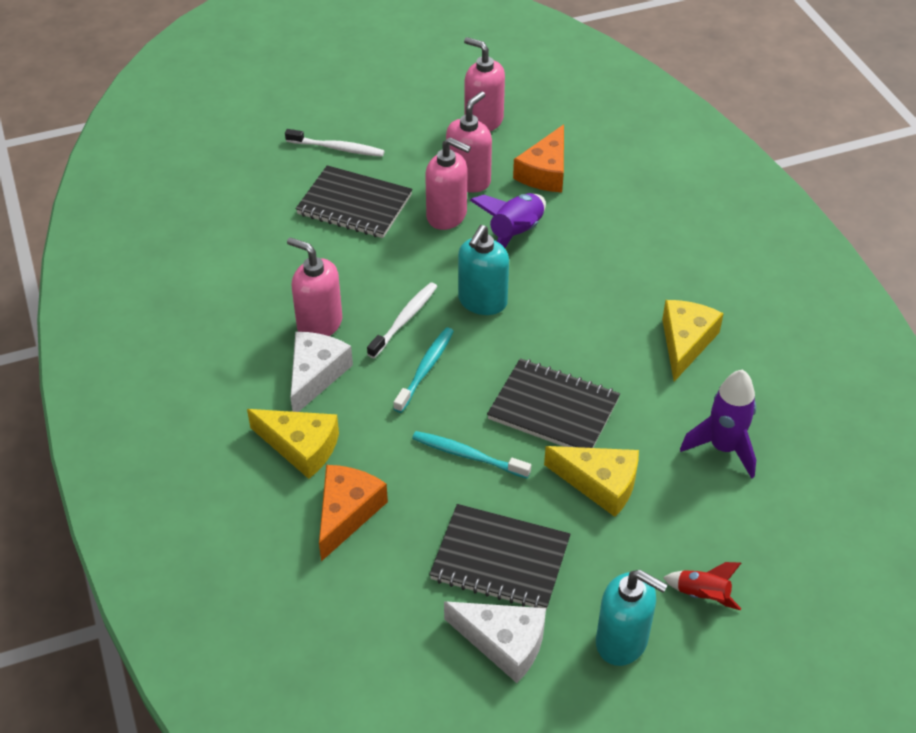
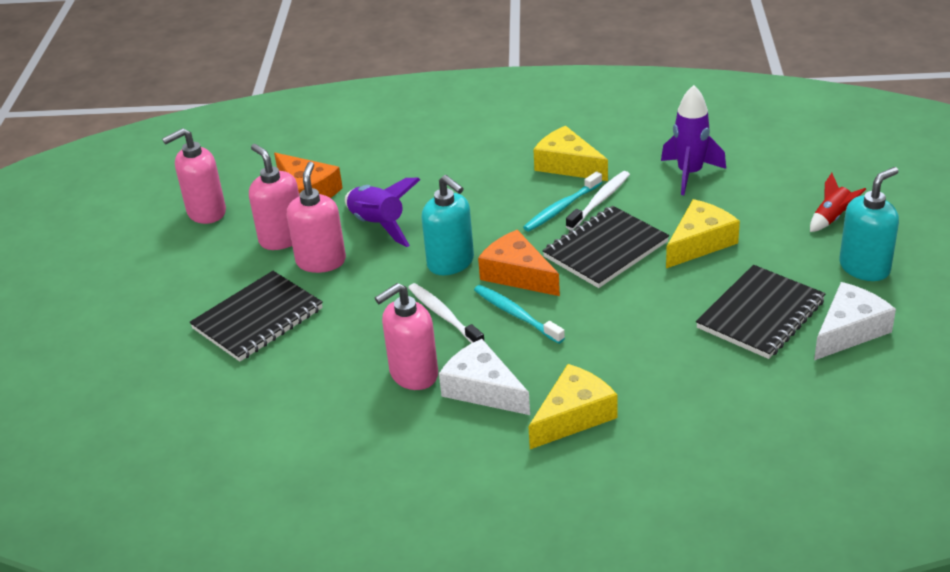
camera: 65 degrees left, 10 degrees down
white toothbrush [285,129,384,157] -> white toothbrush moved to [566,171,630,230]
orange cheese [319,465,388,561] -> orange cheese moved to [478,230,560,296]
turquoise toothbrush [412,431,531,479] -> turquoise toothbrush moved to [523,171,602,232]
pink soap dispenser [425,137,471,230] -> pink soap dispenser turned 45 degrees counterclockwise [287,162,346,273]

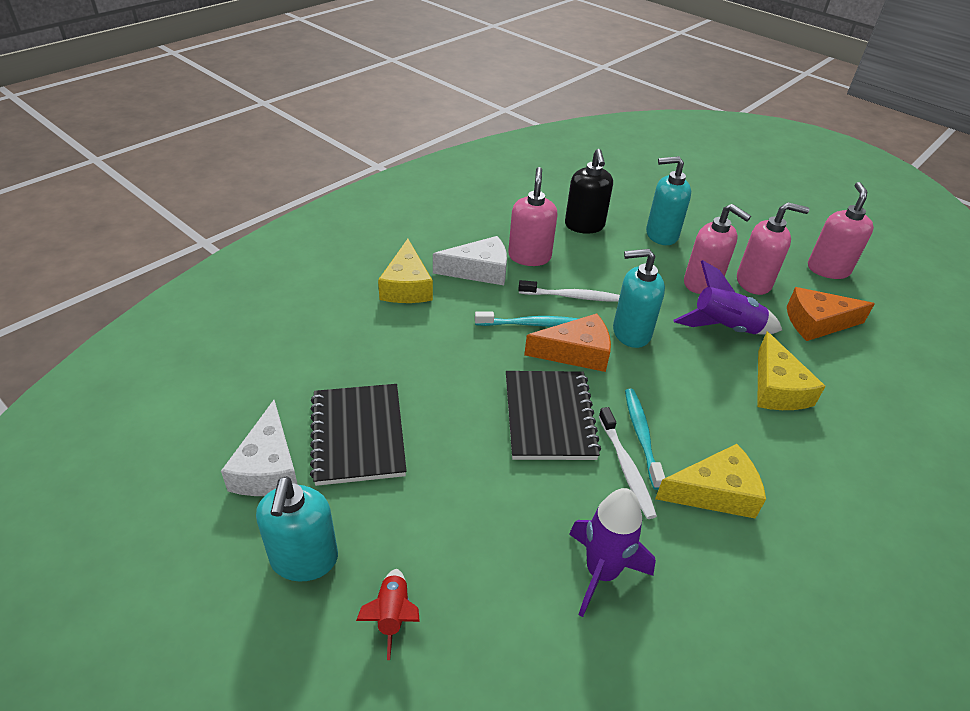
camera: 125 degrees right, 5 degrees up
black notebook [190,271,323,362] -> turquoise soap dispenser [646,156,691,245]
yellow cheese [666,199,740,268] -> yellow cheese moved to [757,331,826,410]
none -> black soap dispenser [565,149,613,234]

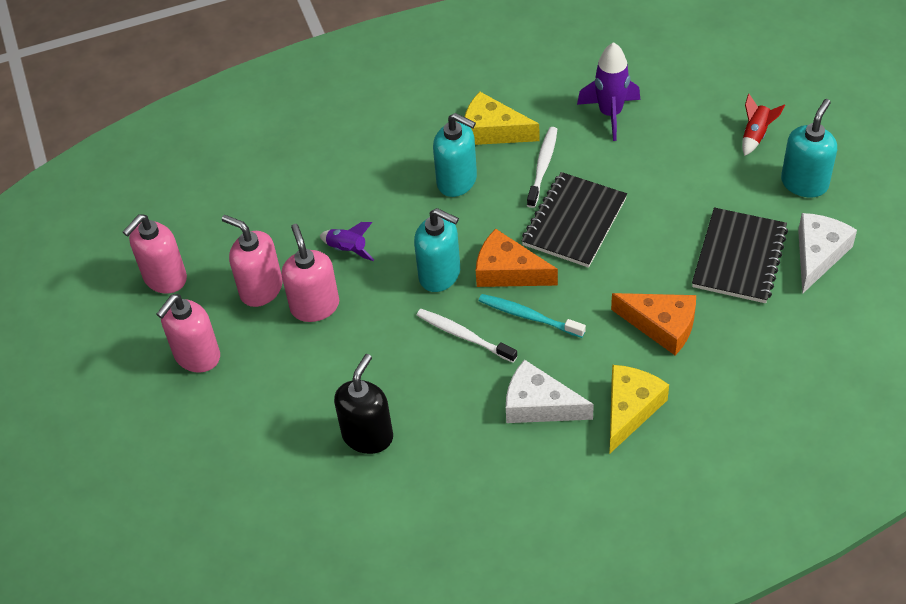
camera: 145 degrees left, 10 degrees up
pink soap dispenser [508,167,558,266] -> pink soap dispenser moved to [156,294,220,373]
turquoise toothbrush [625,389,665,490] -> none
turquoise soap dispenser [646,156,691,245] -> turquoise soap dispenser moved to [433,113,477,197]
purple rocket [673,260,782,334] -> purple rocket [320,222,374,261], size x0.59
yellow cheese [757,331,826,410] -> none
orange cheese [787,287,875,341] -> orange cheese moved to [611,293,696,355]

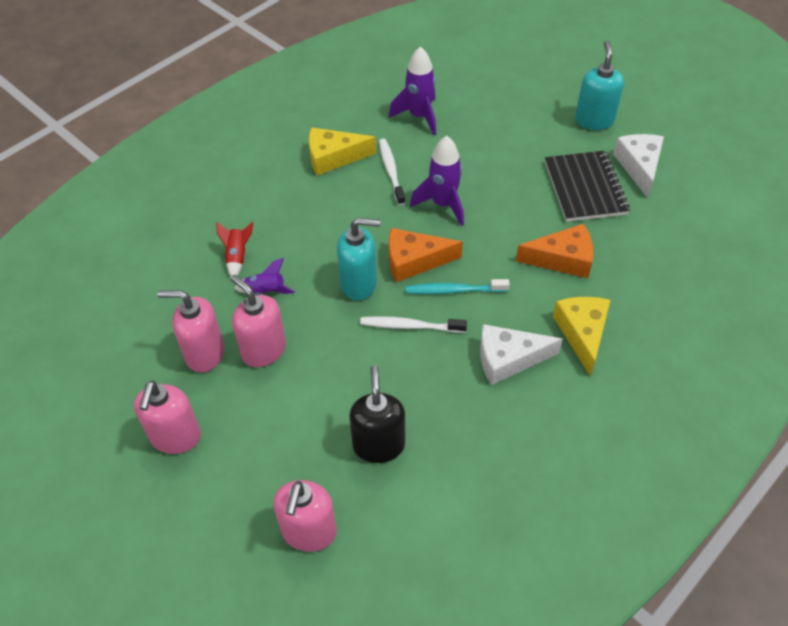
camera: 30 degrees left, 0 degrees up
pink soap dispenser [123,214,187,294] -> pink soap dispenser moved to [273,480,337,552]
turquoise soap dispenser [433,113,477,197] -> none
black notebook [521,172,627,268] -> purple rocket [410,136,464,226]
red rocket [742,94,785,156] -> red rocket moved to [216,222,253,276]

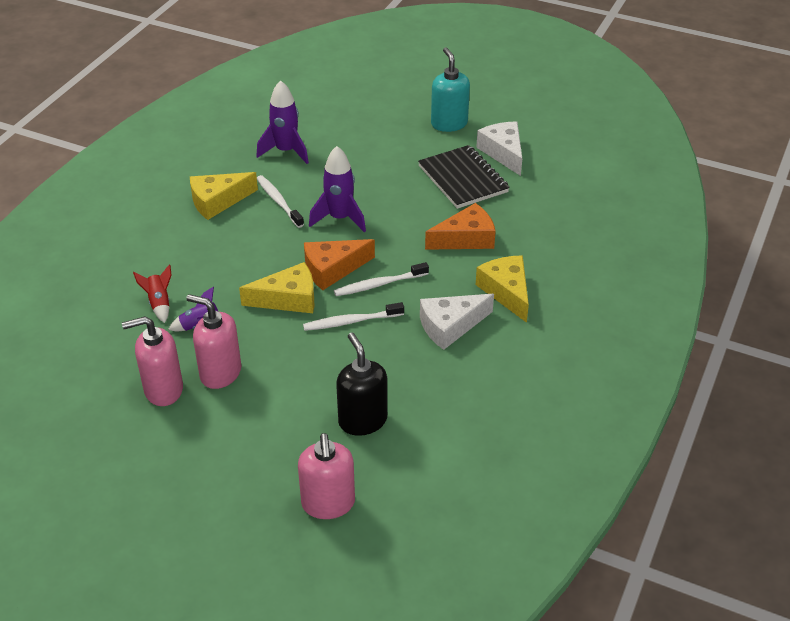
camera: 20 degrees left, 10 degrees down
pink soap dispenser [134,381,201,454] -> none
turquoise soap dispenser [337,218,380,300] -> yellow cheese [239,262,314,313]
turquoise toothbrush [406,279,510,294] -> white toothbrush [334,262,429,296]

